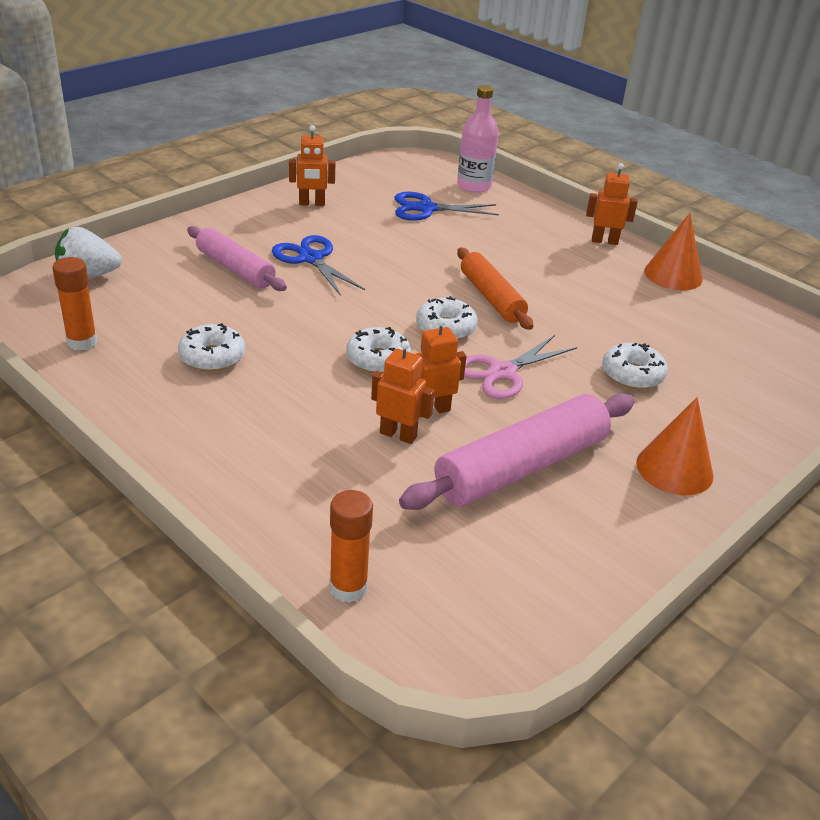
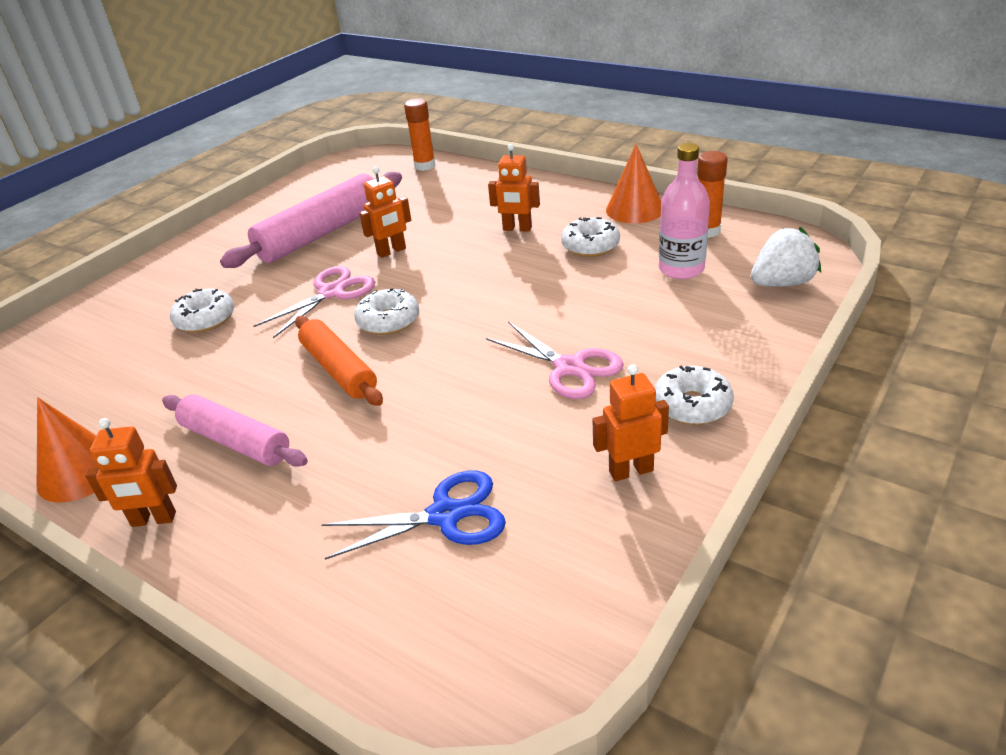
camera: 175 degrees right, 0 degrees up
pink rolling pin [187,226,287,291] -> pink rolling pin moved to [162,394,308,467]
blue scissors [272,235,365,296] -> pink scissors [486,321,624,399]
white donut [346,327,411,373] -> white donut moved to [655,365,734,425]
orange robot [371,341,435,444] -> orange robot moved to [488,144,540,232]
pink bottle [457,85,499,193] -> pink bottle moved to [659,143,710,279]
orange cone [636,397,713,495] -> orange cone moved to [606,144,661,223]

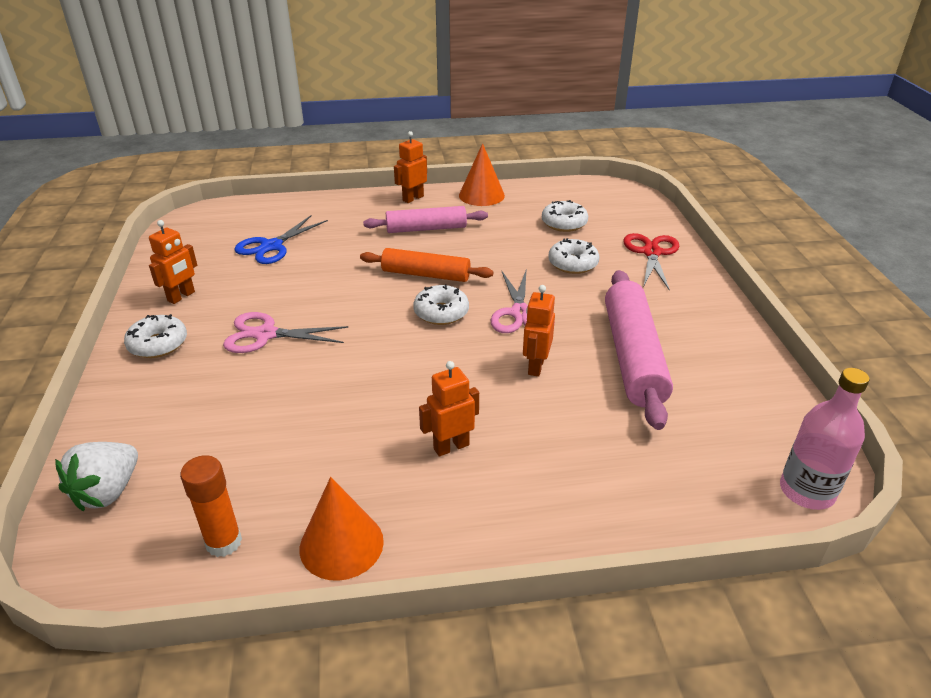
camera: 135 degrees right, 0 degrees up
orange glue stick [404,99,435,171] -> none
white donut [561,217,620,257] -> white donut moved to [542,200,588,232]
pink bottle [659,143,710,279] -> pink bottle moved to [780,368,870,510]
none -> red scissors [624,233,679,291]

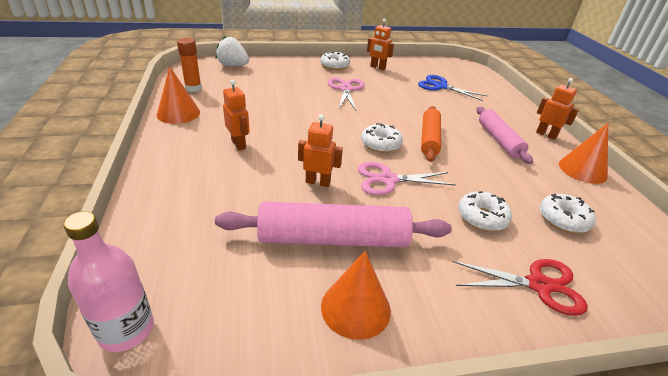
camera: 85 degrees right, 0 degrees up
none -> orange cone [321,251,391,340]

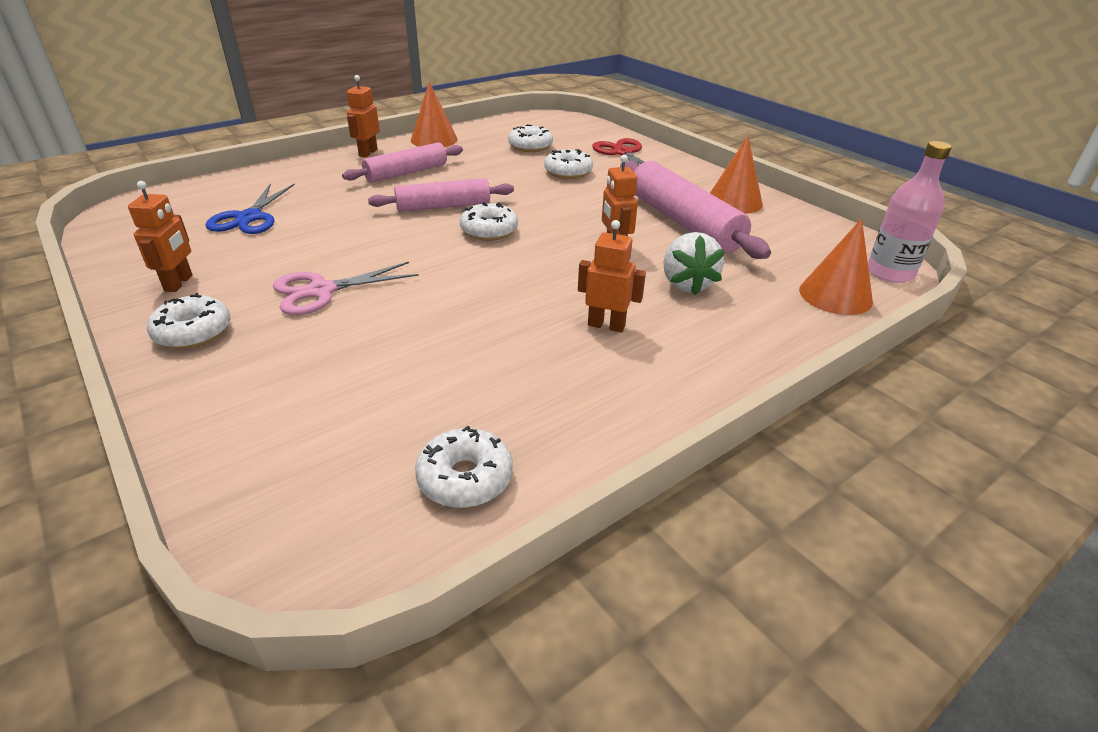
camera: 115 degrees left, 0 degrees up
orange cone [157,66,200,124] -> orange cone moved to [799,218,873,315]
orange glue stick [177,38,202,92] -> white donut [415,426,513,508]
white strawberry [215,36,249,66] -> white strawberry moved to [663,232,725,295]
orange robot [223,80,250,150] -> orange robot turned 75 degrees clockwise [578,220,646,332]
pink scissors [358,162,456,195] -> none
orange rolling pin [421,106,441,162] -> pink rolling pin [368,178,514,212]

